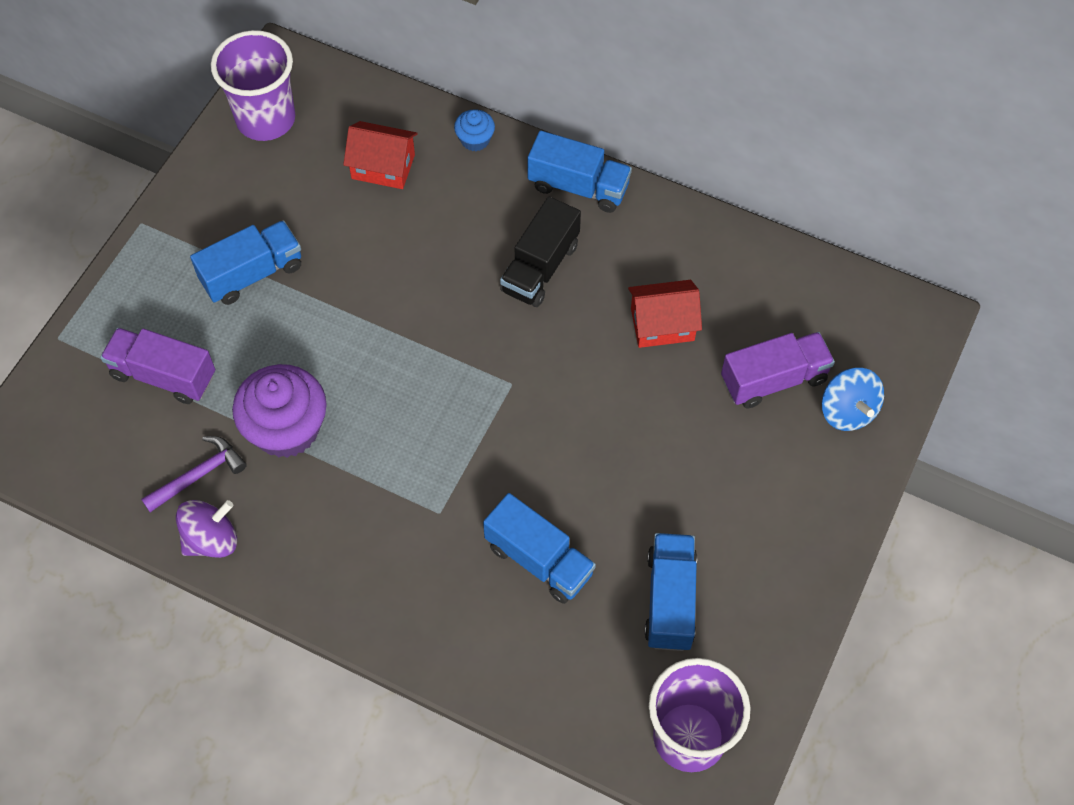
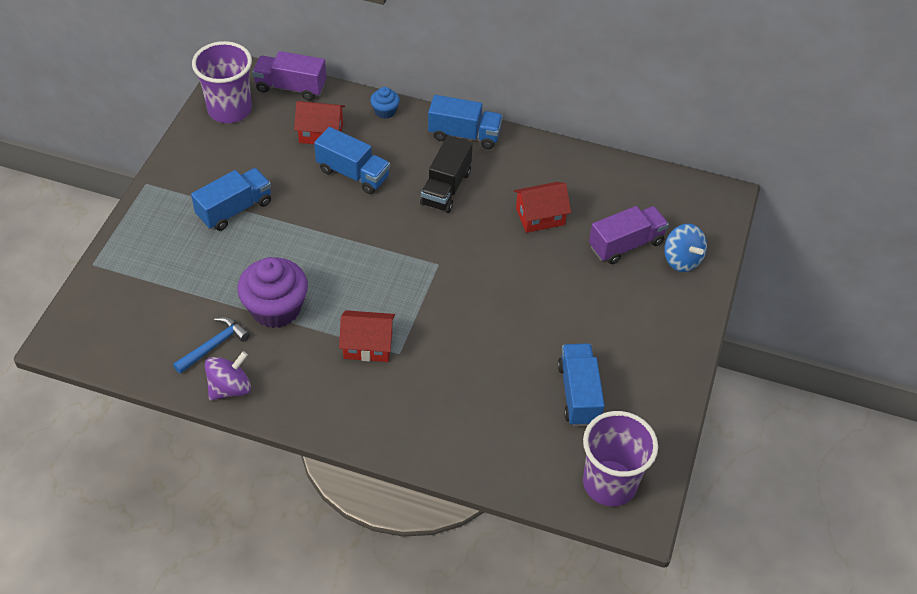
camera: 10 degrees left, 10 degrees down
purple truck [100,328,215,404] -> purple truck moved to [252,51,326,101]
purple hammer [141,436,247,512] -> blue hammer [173,317,250,374]
blue truck [483,493,596,604] -> blue truck moved to [314,127,390,194]
none -> red house [339,310,395,362]

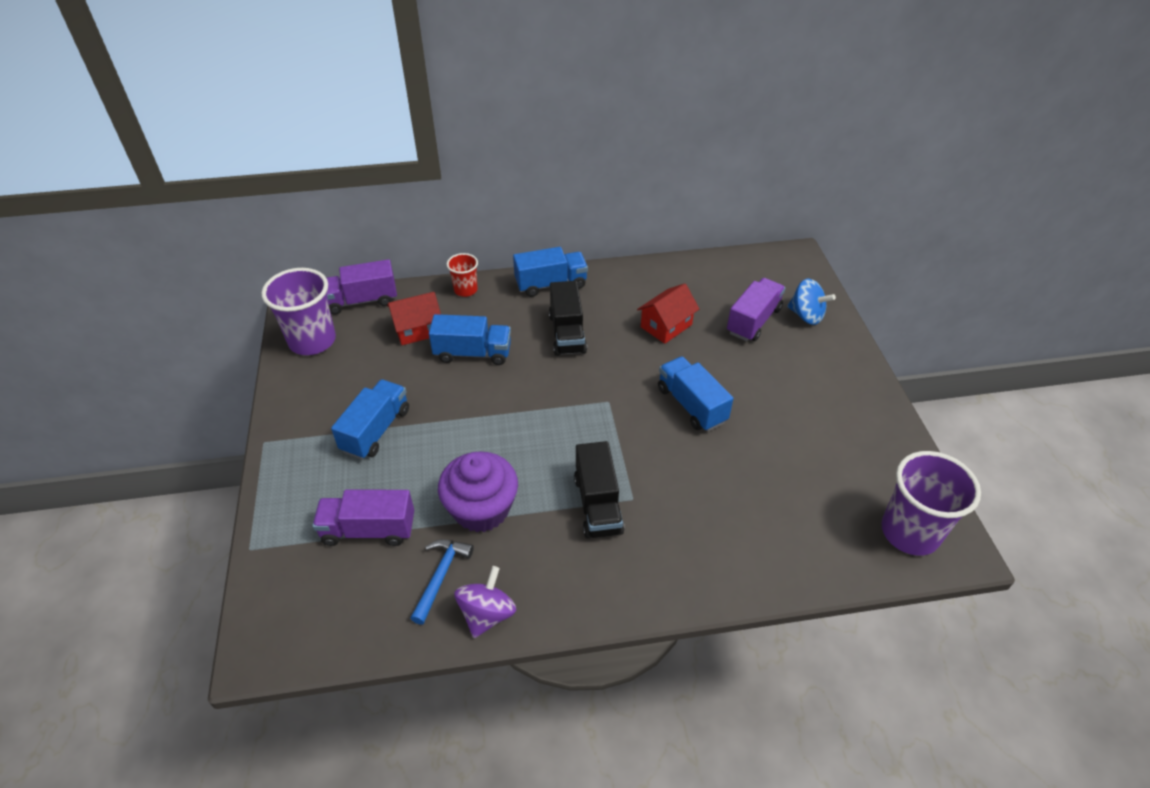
camera: 25 degrees left, 5 degrees down
red house [339,310,395,362] -> black truck [574,441,624,539]
blue cupcake [370,87,400,119] -> red cup [446,253,478,297]
blue truck [557,343,605,426] -> blue truck moved to [658,356,734,431]
none -> purple truck [312,490,414,546]

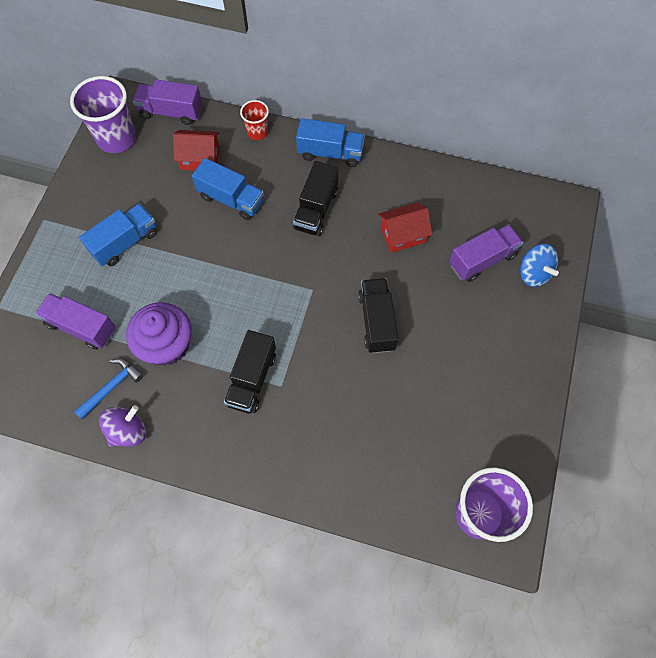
camera: 25 degrees right, 20 degrees up
blue truck [658,356,734,431] -> black truck [358,278,398,353]

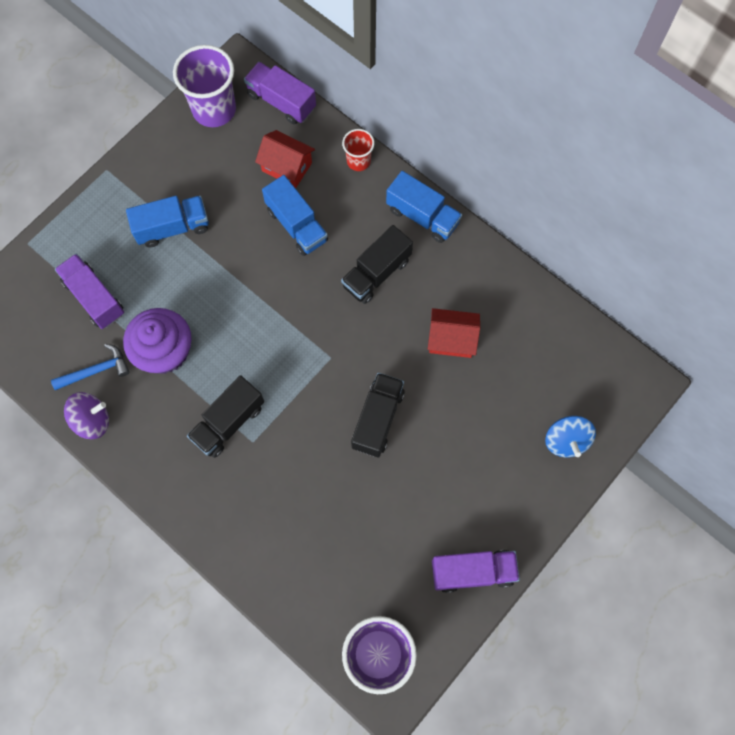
camera: 25 degrees right, 5 degrees up
purple truck [449,224,523,282] -> purple truck moved to [432,550,520,593]

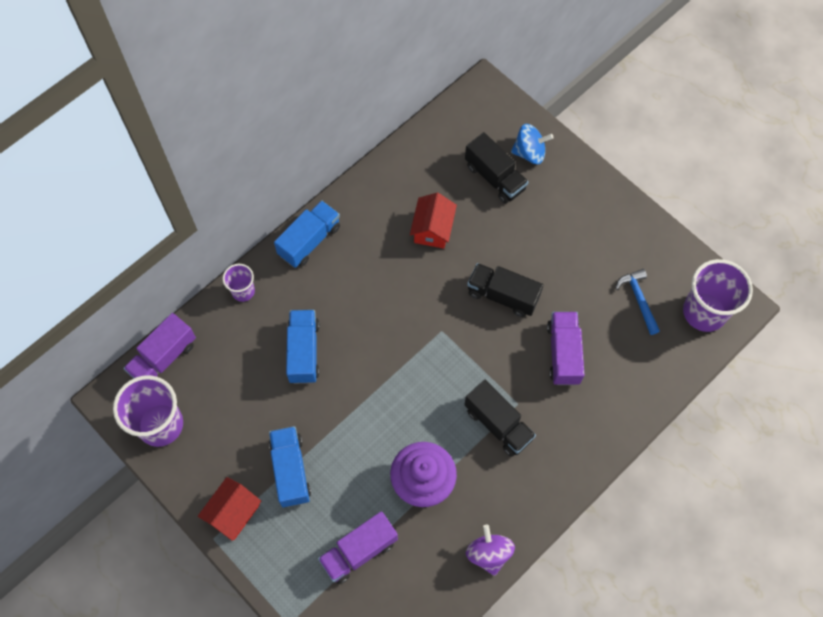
camera: 85 degrees left, 5 degrees down
blue hammer [51,344,130,390] -> blue hammer moved to [615,269,660,335]
red house [255,130,315,188] -> red house moved to [198,477,261,541]
blue truck [262,175,328,256] -> blue truck turned 60 degrees counterclockwise [286,310,320,384]
black truck [341,225,413,304] -> black truck moved to [465,132,529,204]
red cup [342,129,375,171] -> purple cup [222,264,255,302]
purple truck [432,550,520,593] -> purple truck moved to [547,312,584,385]

